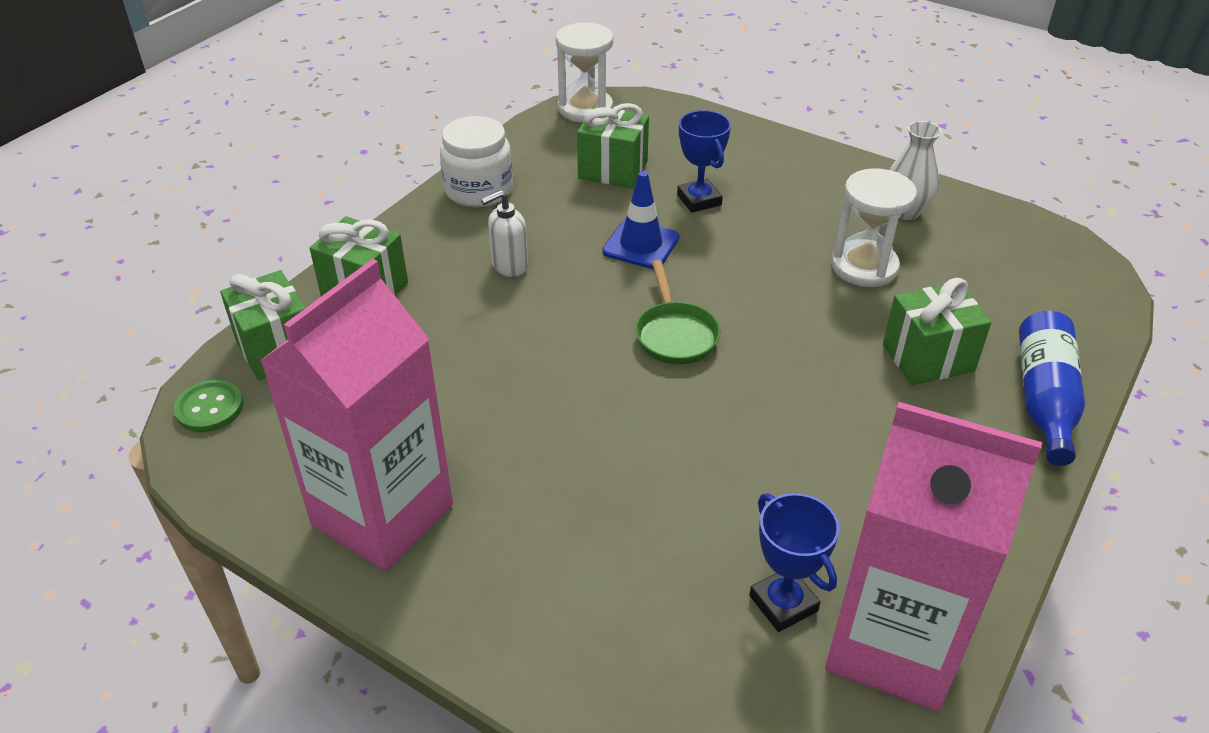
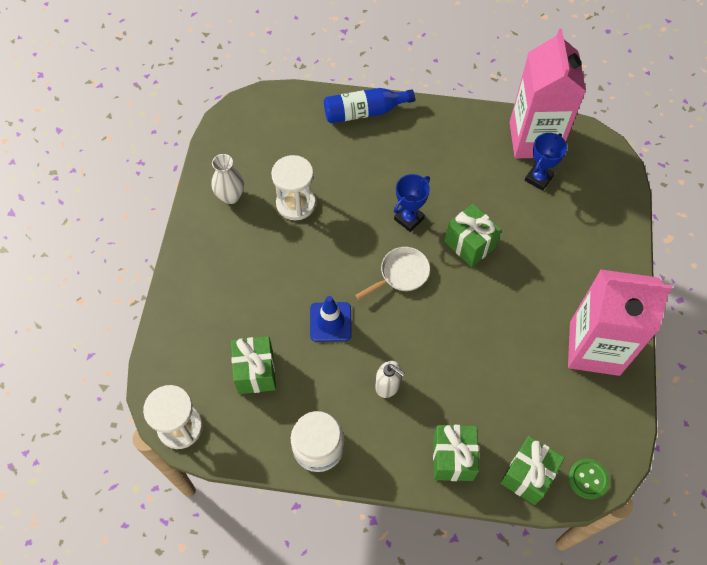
camera: 115 degrees left, 20 degrees up
green pan [635,260,720,365] -> white pan [355,247,430,300]
blue trophy [677,110,731,213] -> blue trophy moved to [394,174,430,232]
green gift [883,278,991,385] -> green gift moved to [444,204,501,267]

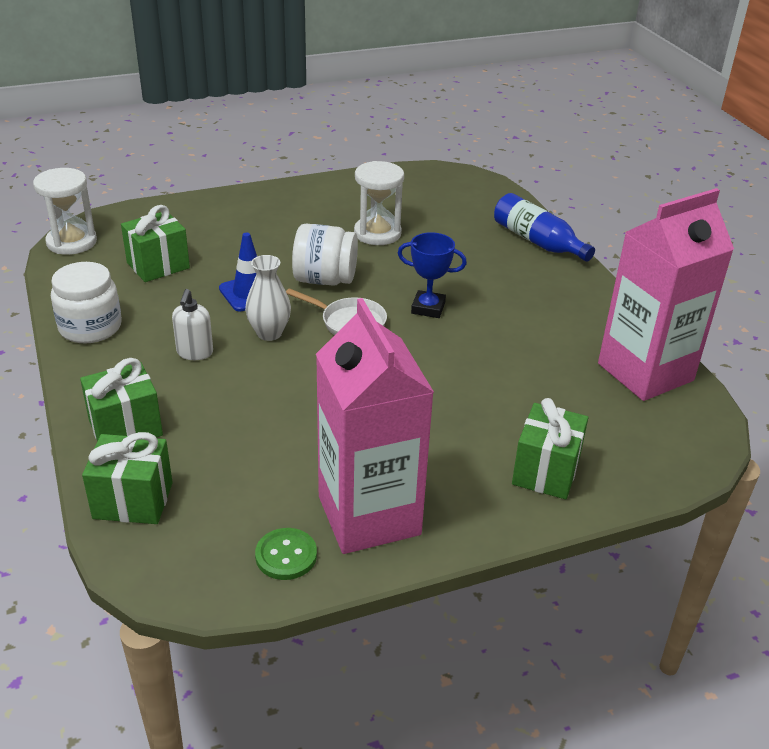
camera: 60 degrees right, 25 degrees down
white vase [211,154,244,204] -> white vase moved to [245,255,291,341]
green gift [444,204,501,267] -> green gift moved to [512,398,588,499]
blue trophy [525,133,567,191] -> none
green button [568,459,610,499] -> green button moved to [255,528,317,580]
none -> white jar [292,224,358,286]

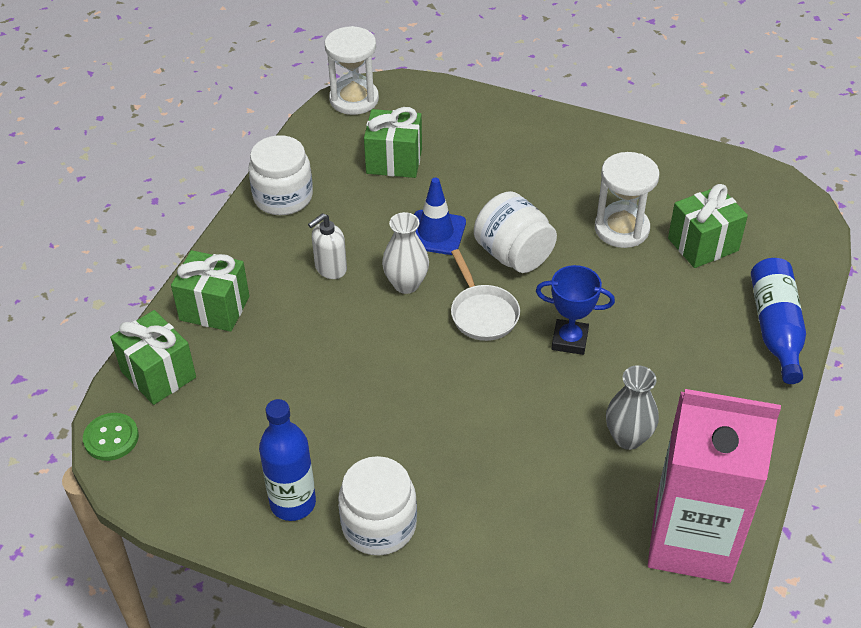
camera: 45 degrees right, 10 degrees up
green button [255,528,317,580] -> green button moved to [83,413,139,461]
pink carton [316,298,434,554] -> blue bottle [259,399,316,521]
blue trophy [398,232,467,318] -> blue trophy turned 45 degrees counterclockwise [536,265,615,355]
green gift [512,398,588,499] -> green gift moved to [668,184,748,268]
none -> white jar [338,456,417,555]
none -> grey vase [606,365,659,450]

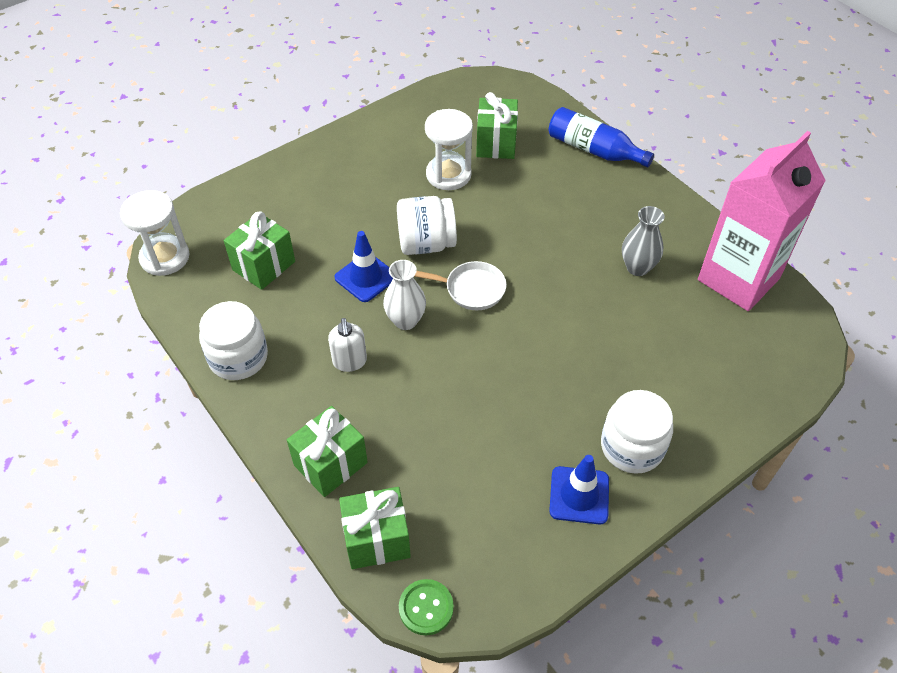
camera: 60 degrees left, 5 degrees up
blue bottle [259,399,316,521] -> blue traffic cone [549,455,609,525]
blue trophy [536,265,615,355] -> none

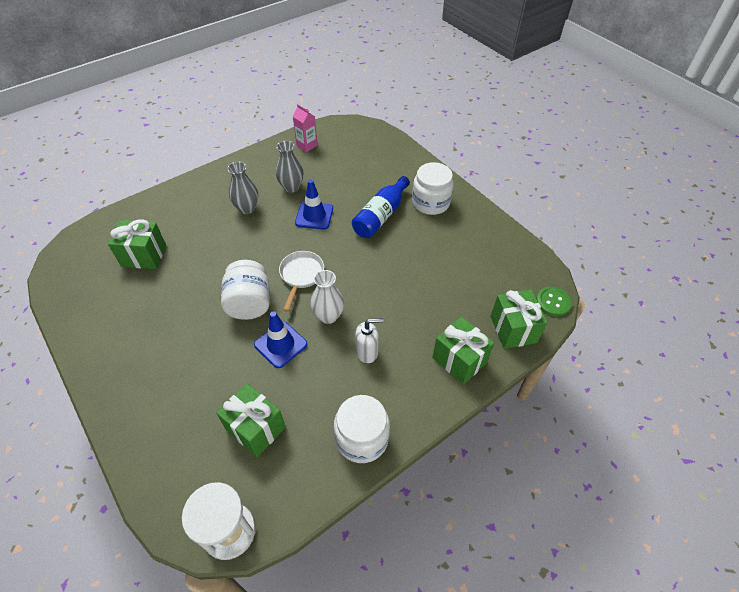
camera: 90 degrees left, 0 degrees up
white hourglass [425,109,473,190] -> none
blue bottle [549,107,654,167] -> blue bottle moved to [352,176,410,238]
blue traffic cone [549,455,609,525] -> blue traffic cone moved to [295,179,333,230]
pink carton [698,131,826,311] -> pink carton [293,104,318,152], size x0.41
none -> grey vase [227,162,258,214]

